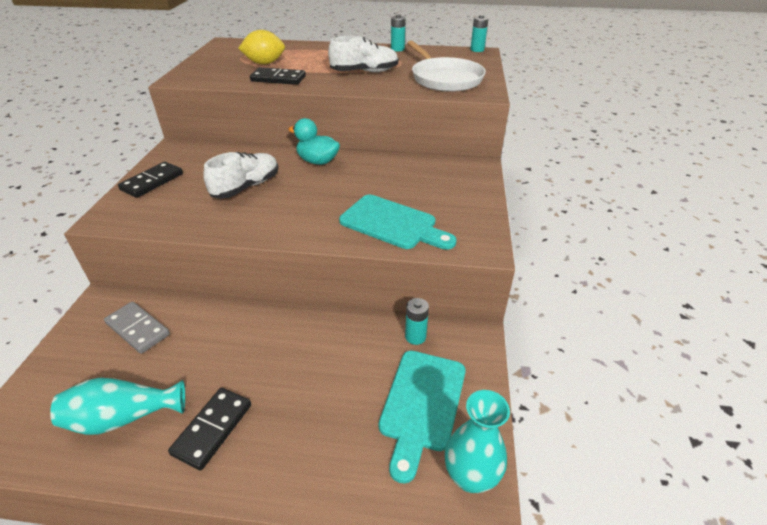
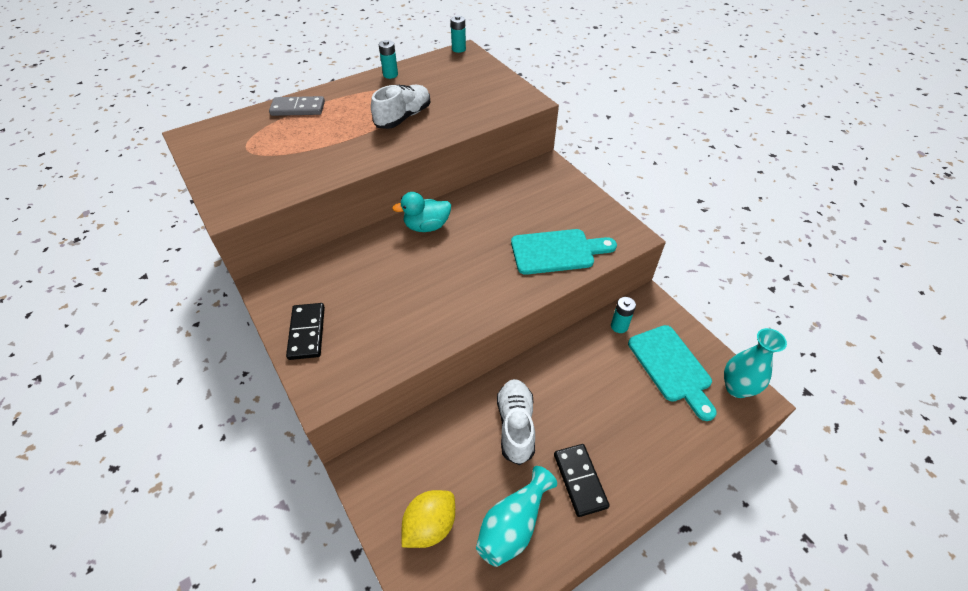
camera: 40 degrees left, 10 degrees up
grey domino [104,301,170,354] -> grey domino moved to [269,96,325,116]
white shoe [203,152,278,199] -> white shoe moved to [497,379,535,465]
yellow lemon [238,30,285,65] -> yellow lemon moved to [402,490,455,548]
black domino [250,67,306,85] -> none
white pan [407,41,486,92] -> none

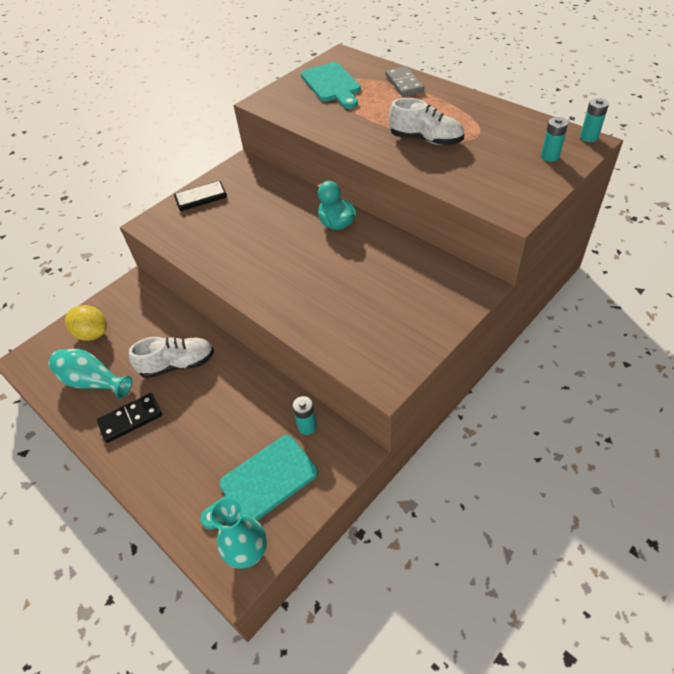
camera: 80 degrees right, 0 degrees up
turquoise battery [379,40,398,79] -> turquoise battery moved to [541,117,568,162]
turquoise cutting board [511,229,617,275] -> turquoise cutting board moved to [301,62,361,109]

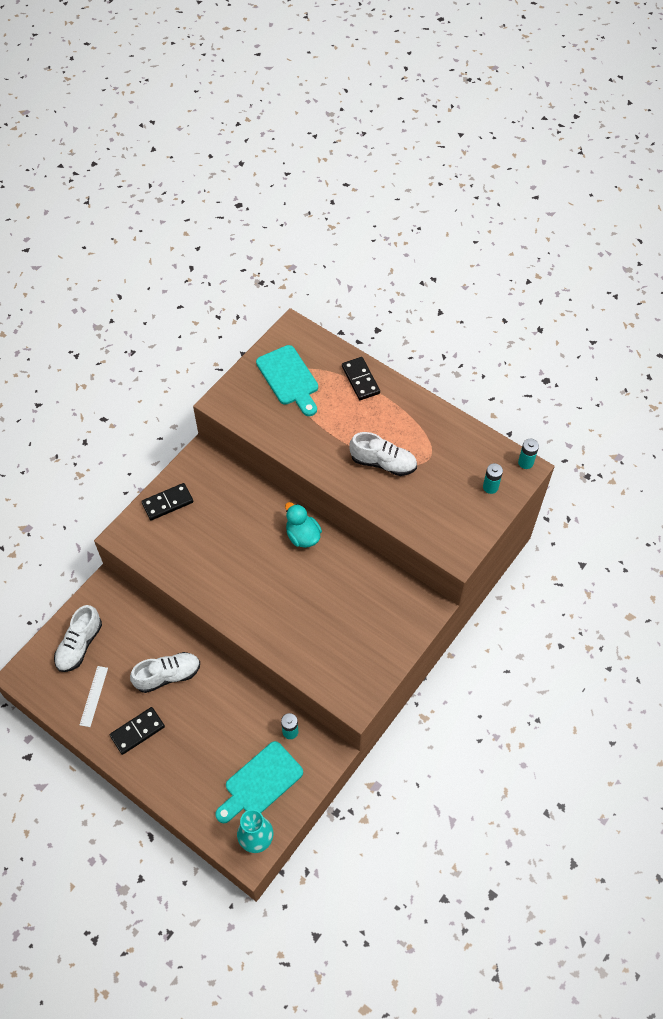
camera: 10 degrees left, 10 degrees up
turquoise vase [48,349,132,399] -> white ruler [80,666,108,727]
yellow lemon [65,305,107,341] -> white shoe [54,605,102,672]
grey domino [386,66,424,97] -> black domino [342,357,380,400]

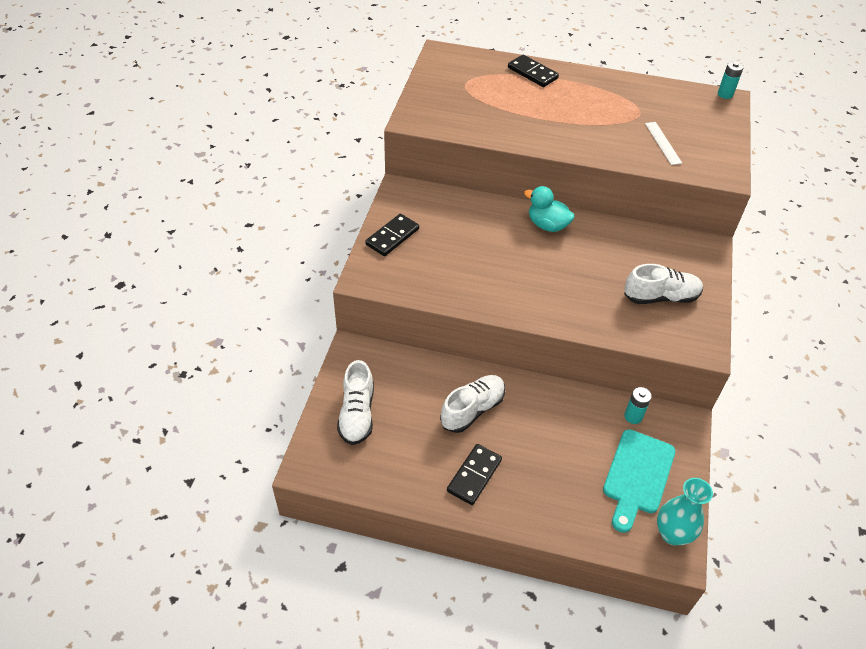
camera: 25 degrees left, 10 degrees down
white ruler [80,666,108,727] -> white ruler moved to [645,122,682,165]
turquoise cutting board [256,345,318,416] -> none
white shoe [349,432,417,476] -> white shoe moved to [624,264,703,304]
turquoise battery [483,463,503,494] -> none

